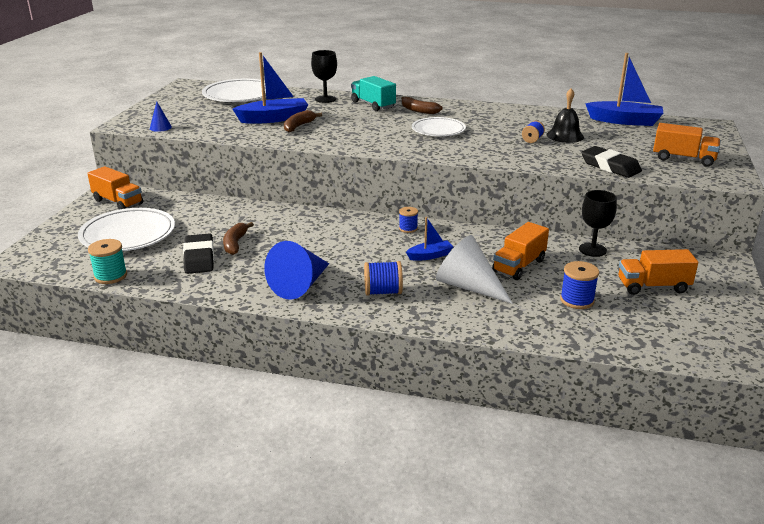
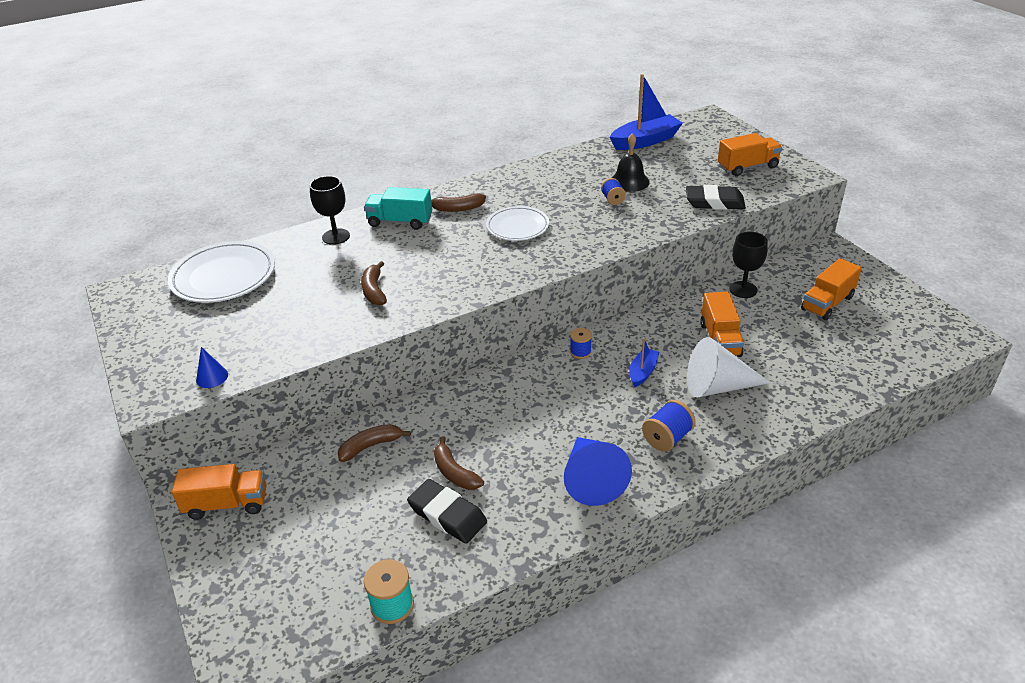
camera: 40 degrees left, 10 degrees up
white plate [78,208,175,251] -> none
blue boat [232,52,308,124] -> none
blue spool [560,261,599,309] -> none
none -> brown banana [338,424,411,462]

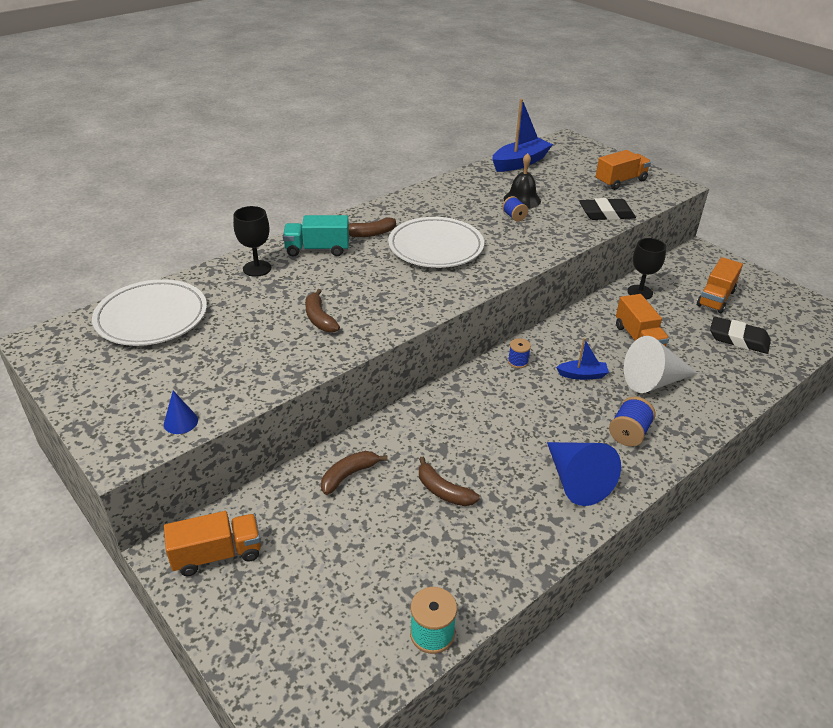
camera: 15 degrees left, 0 degrees up
black eraser [407,479,487,544] -> black eraser moved to [710,317,771,354]
white plate [486,206,549,241] -> white plate [388,217,484,268], size x1.55
blue boat [630,338,659,387] -> blue boat turned 75 degrees clockwise [556,338,609,380]

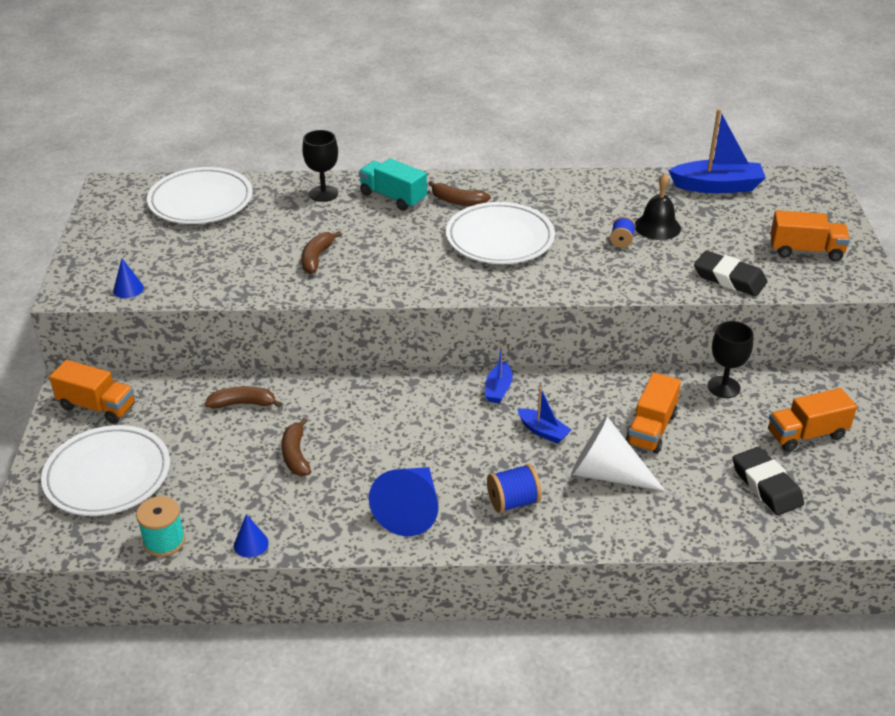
camera: 40 degrees right, 0 degrees up
blue spool [508,338,531,368] -> blue boat [485,344,512,404]
none -> white plate [41,425,170,516]
none -> blue cone [234,514,269,558]

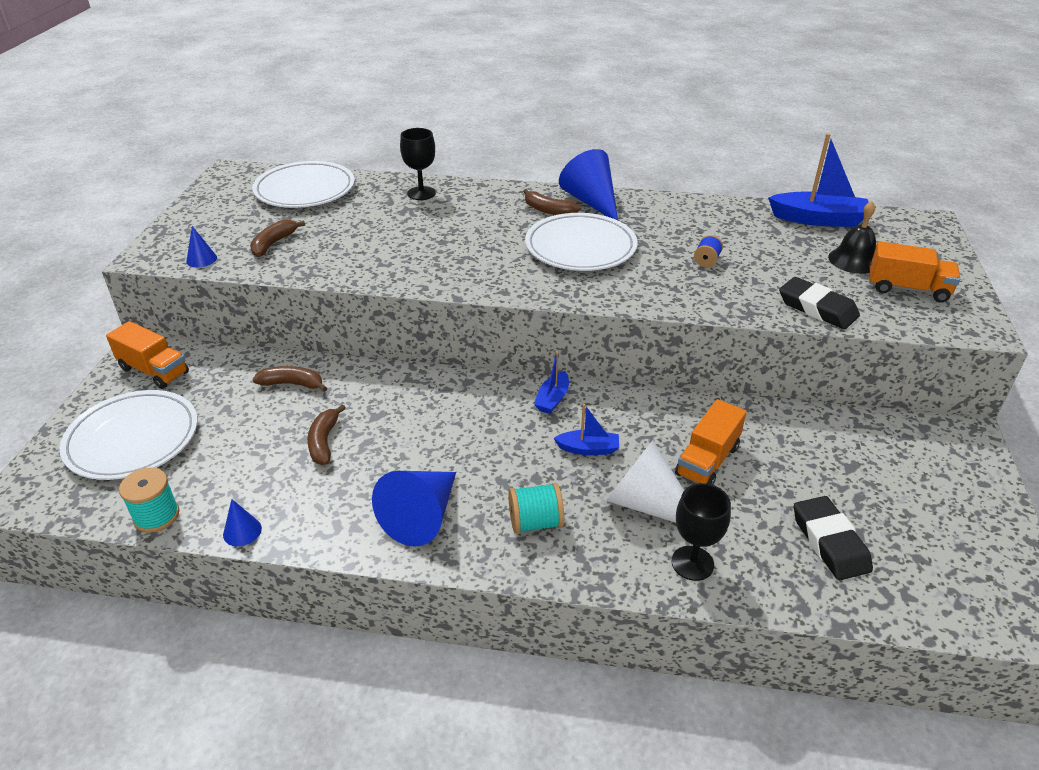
camera: 10 degrees right, 0 degrees up
brown banana [302,231,342,274] -> brown banana moved to [250,219,305,257]
turquoise truck [359,158,427,211] -> none
blue spool [487,464,542,513] -> turquoise spool [508,483,564,534]
blue boat [517,387,571,444] -> blue boat turned 45 degrees counterclockwise [554,404,619,455]
black bell [635,174,681,240] -> black bell moved to [828,201,876,274]
black goblet [708,321,753,398] -> black goblet moved to [672,483,731,581]
orange truck [768,388,857,452] -> none
none -> blue cone [559,149,618,220]

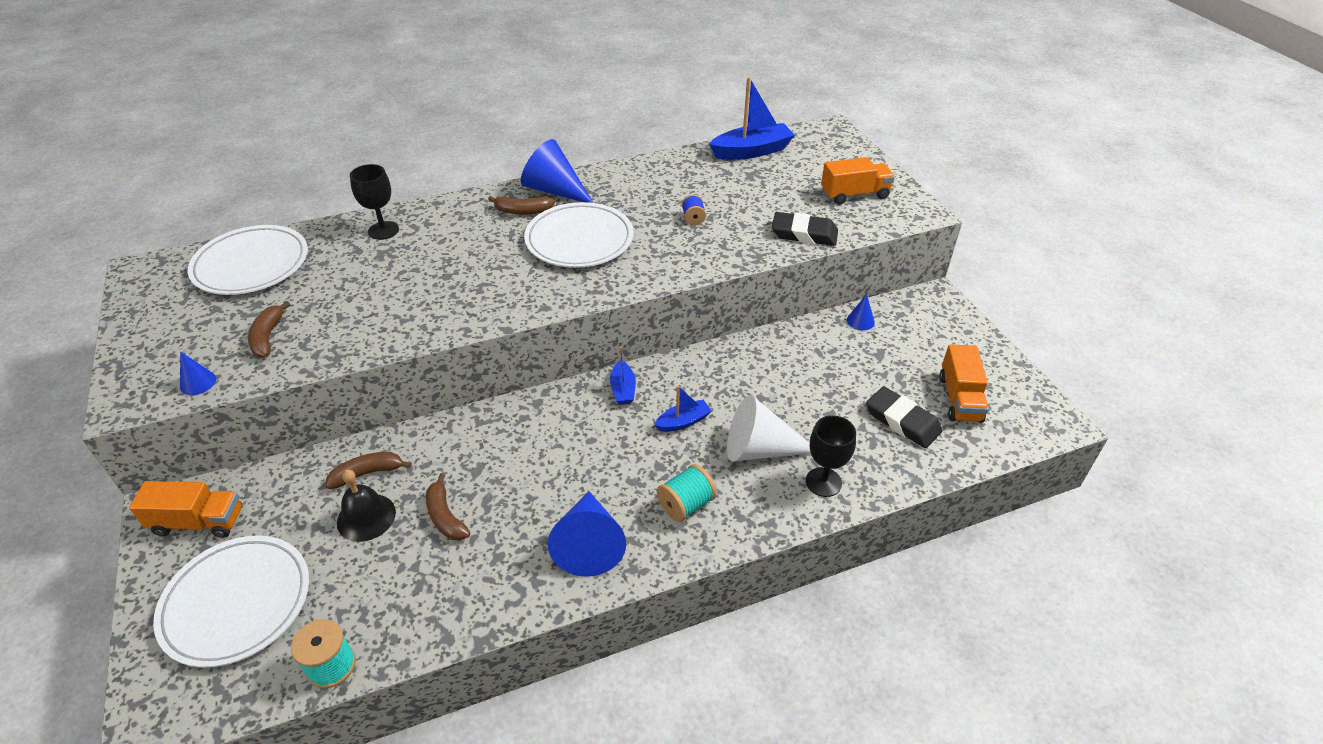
camera: 30 degrees left, 5 degrees up
blue cone [223,499,262,546] -> blue cone moved to [847,294,875,331]
orange truck [675,399,747,485] -> orange truck moved to [939,344,989,423]
black bell [828,201,876,274] -> black bell moved to [337,470,396,542]

